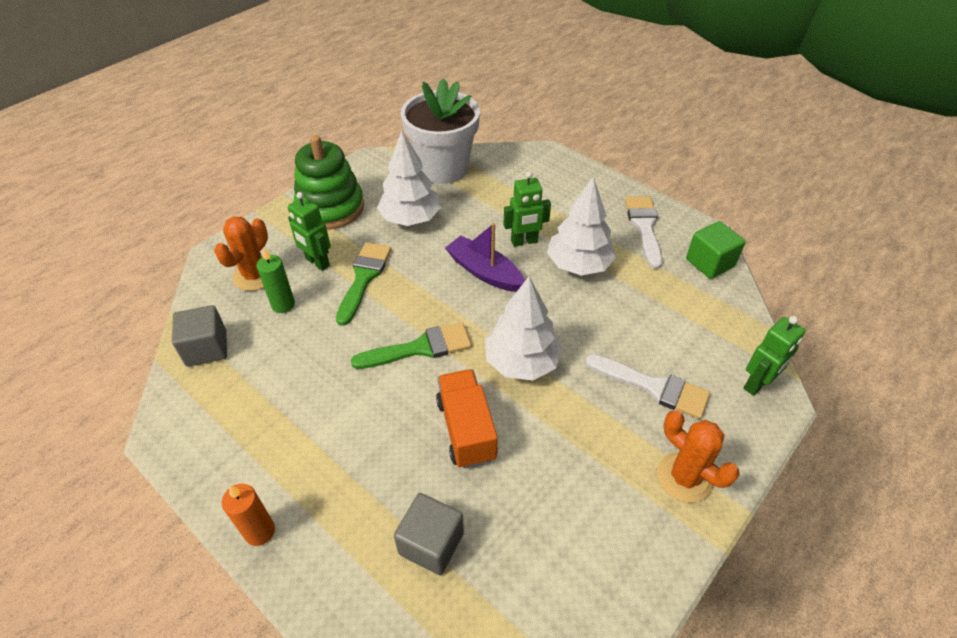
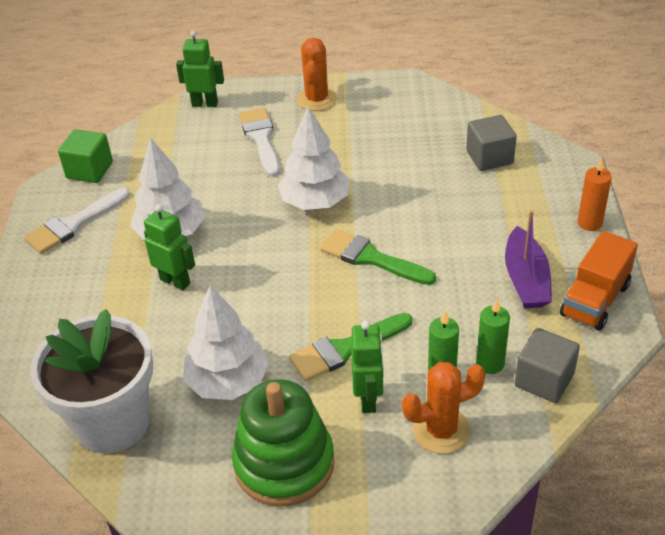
camera: 130 degrees left, 5 degrees down
orange truck [436,369,498,469] -> orange truck moved to [560,231,638,331]
purple boat [445,223,525,292] -> purple boat moved to [505,210,552,308]
none -> green candle [476,299,510,374]

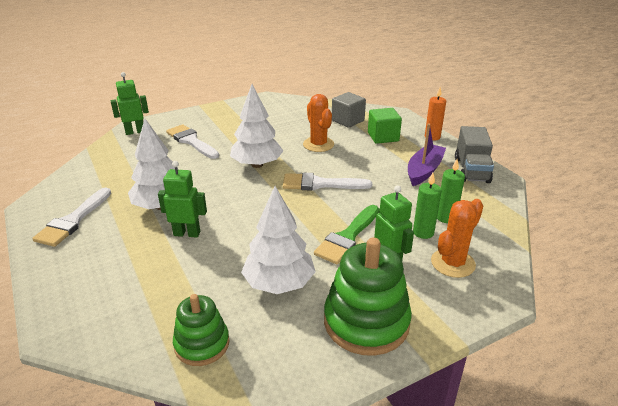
camera: 30 degrees left, 10 degrees down
white flower pot [30,309,153,454] -> green stacking toy [173,294,229,366]
green cube [58,129,113,183] -> green cube moved to [368,108,402,144]
orange cactus [297,38,337,111] -> orange cactus moved to [303,94,334,152]
green brush [320,229,436,285] -> white brush [283,173,372,191]
purple boat [505,210,552,308] -> purple boat turned 120 degrees counterclockwise [408,123,446,186]
grey cube [514,328,580,403] -> none
orange truck [560,231,638,331] -> grey truck [455,126,494,183]

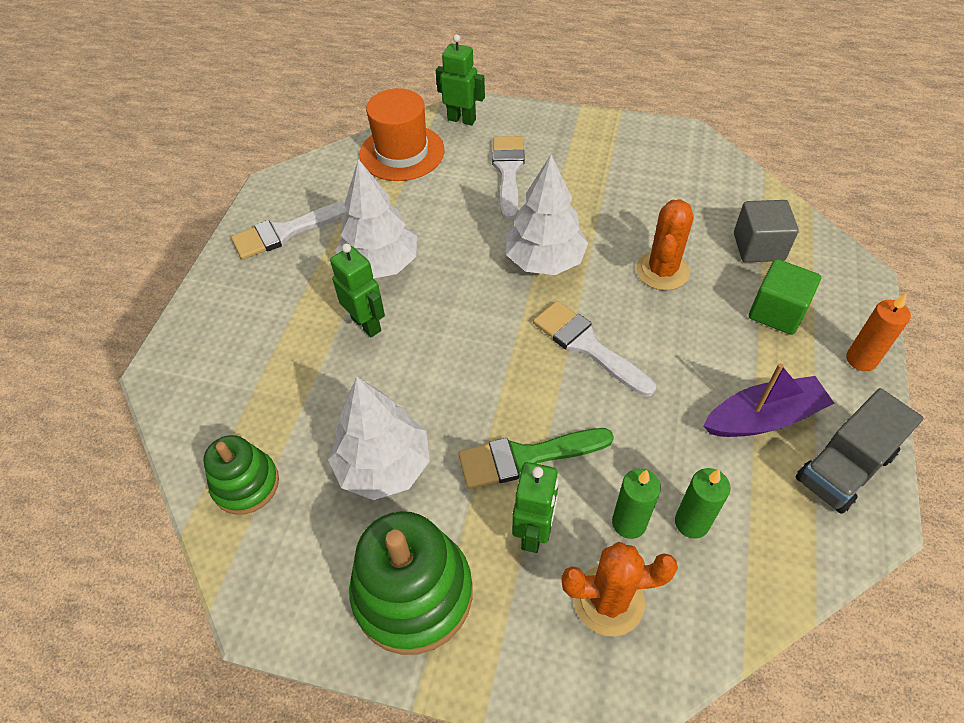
camera: 45 degrees right, 20 degrees up
none -> orange hat [359,88,445,181]

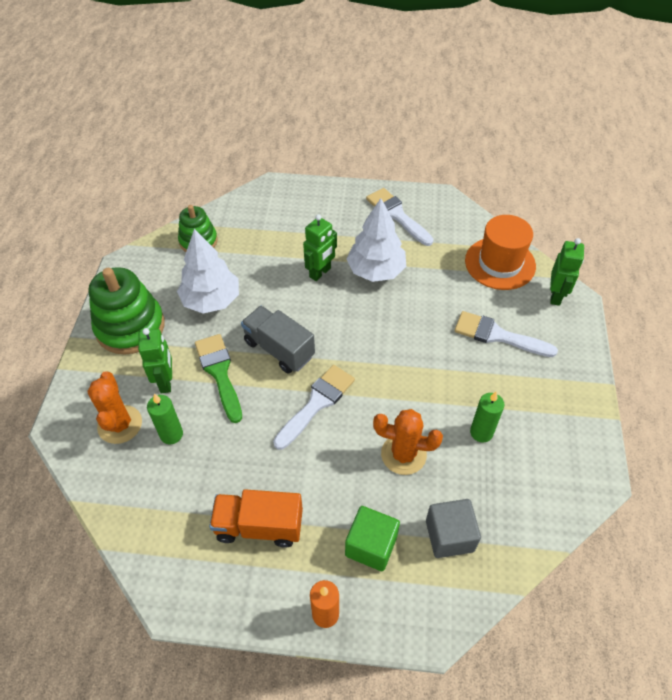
camera: 80 degrees right, 0 degrees up
white brush [492,136,525,220] -> white brush turned 150 degrees counterclockwise [454,311,558,357]
white tree [506,155,589,275] -> none
green robot [512,462,559,553] -> green robot turned 105 degrees counterclockwise [138,328,172,393]
green candle [675,468,730,539] -> green candle moved to [470,392,504,442]
purple boat [703,363,835,437] -> orange truck [209,489,303,547]
grey truck [795,388,923,514] -> grey truck moved to [241,306,315,374]

